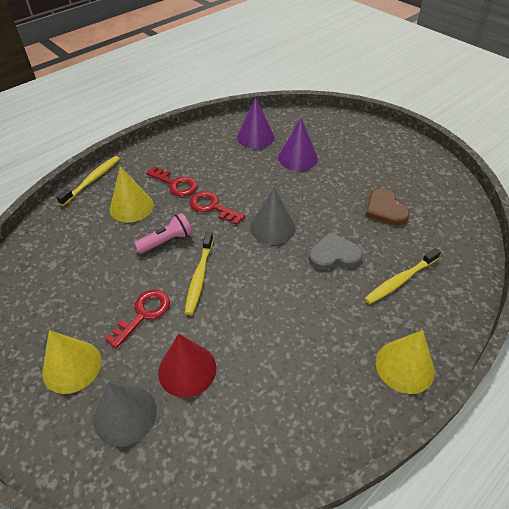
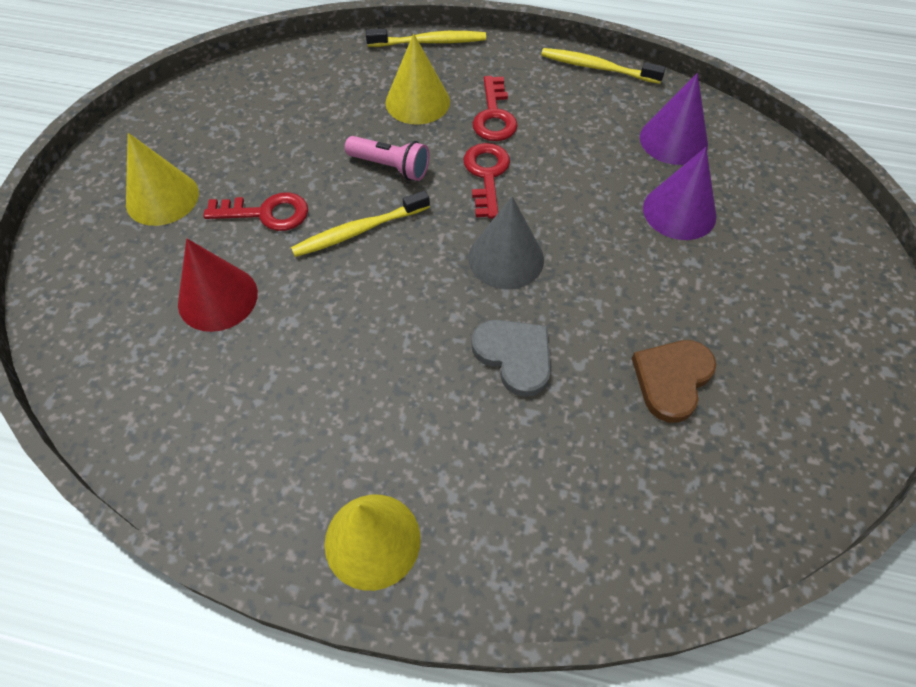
camera: 55 degrees right, 10 degrees up
grey cone [94,382,157,447] -> none
yellow toothbrush [364,248,441,304] -> yellow toothbrush moved to [541,48,666,84]

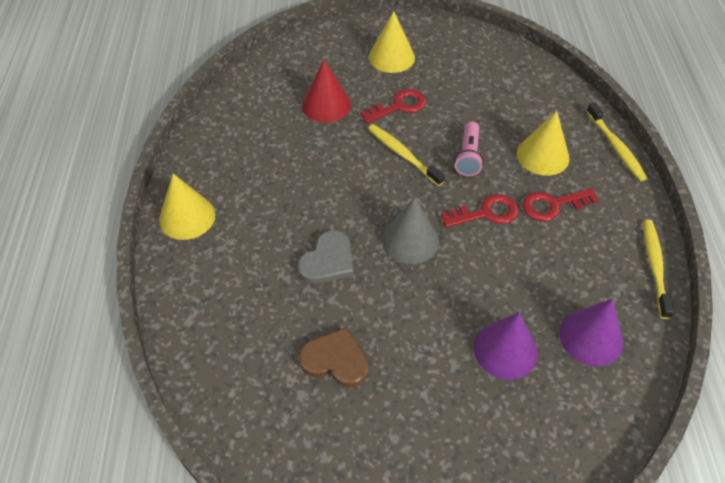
camera: 75 degrees right, 5 degrees down
red key [203,192,308,231] -> red key turned 105 degrees counterclockwise [360,89,426,124]

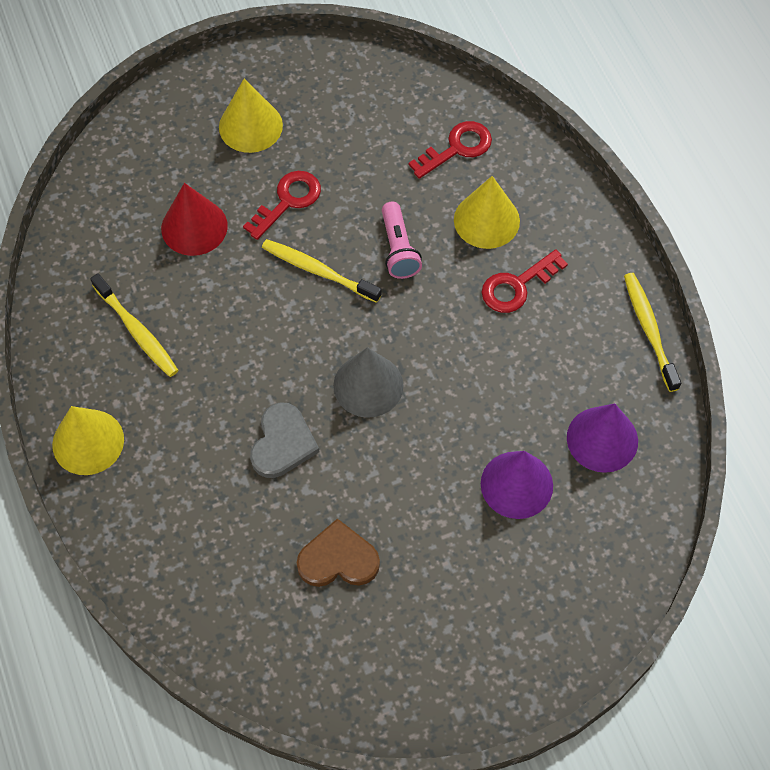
camera: 20 degrees left, 10 degrees up
red key [441,194,519,228] -> red key moved to [409,121,492,179]
yellow toothbrush [586,103,647,181] -> yellow toothbrush moved to [90,273,178,377]

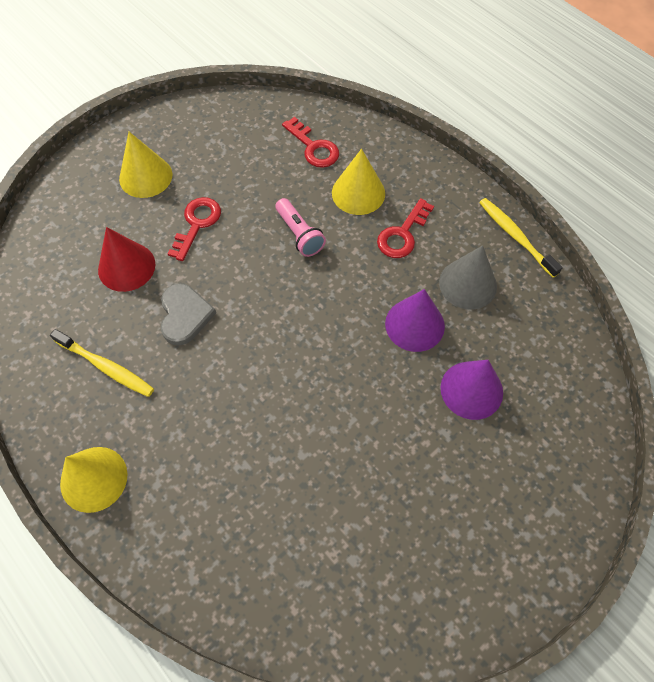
camera: 20 degrees left, 0 degrees up
grey heart [250,402,319,478] -> grey heart moved to [161,283,216,345]
yellow toothbrush [262,239,382,303] -> none
brown heart [297,518,380,587] -> none
grey cone [333,347,404,418] -> grey cone moved to [439,245,497,310]
red key [409,121,492,179] -> red key turned 105 degrees clockwise [282,117,339,168]
purple cone [567,403,638,473] -> purple cone moved to [385,289,445,352]

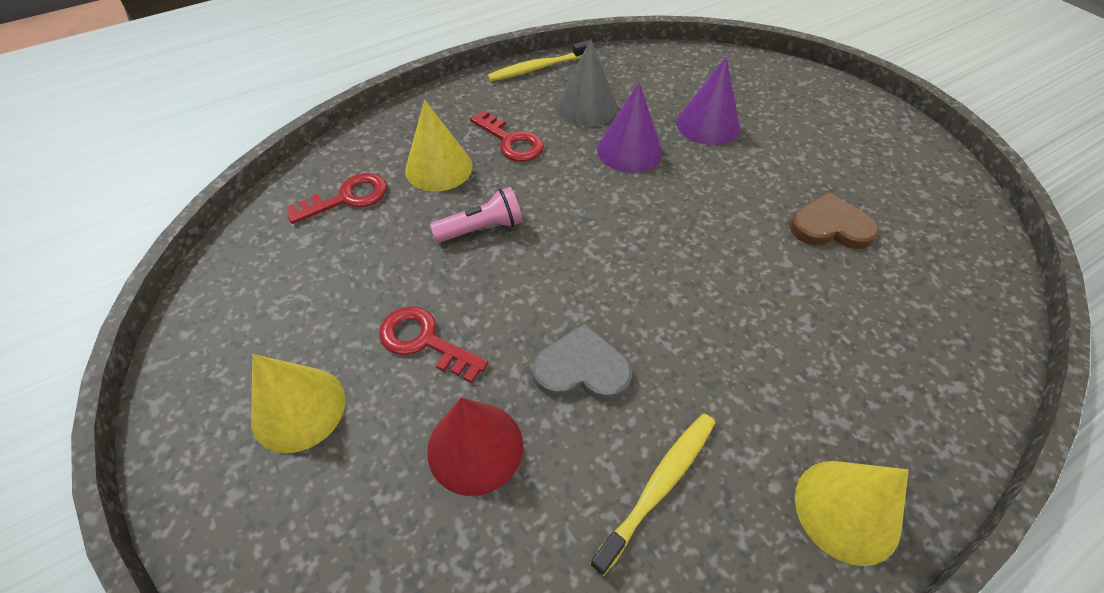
camera: 80 degrees left, 10 degrees down
none -> brown heart [790,192,878,249]

